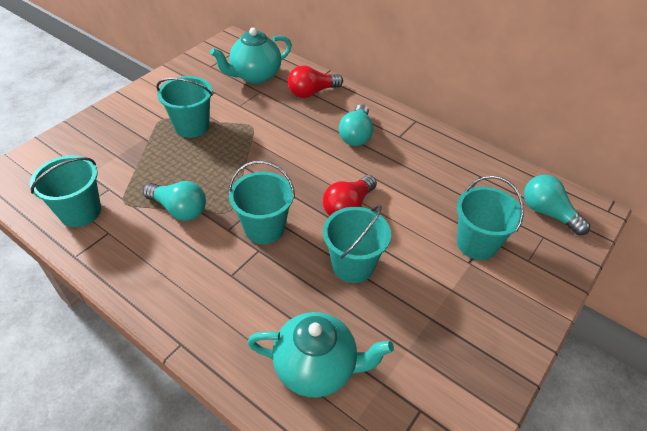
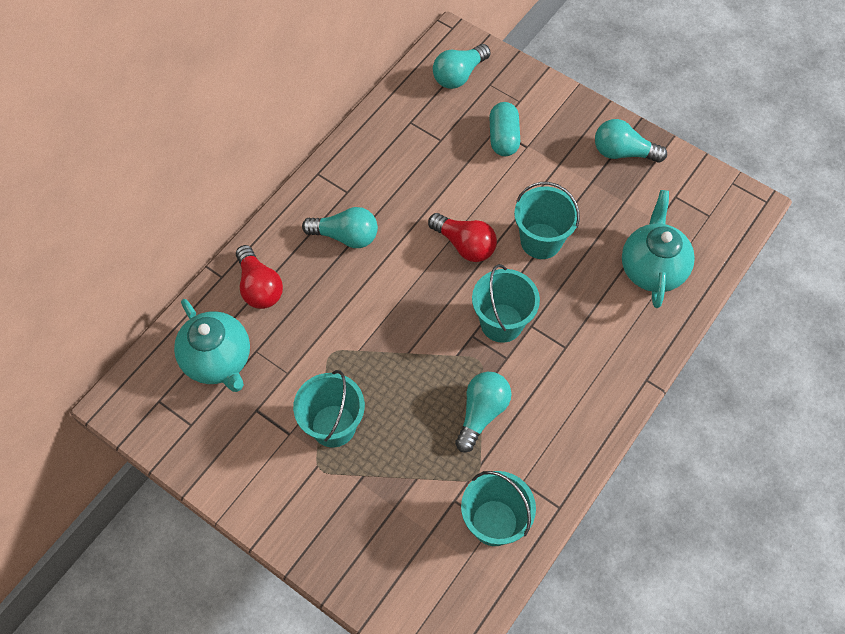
camera: 90 degrees left, 15 degrees up
turquoise bucket [457,176,524,260] -> turquoise capsule [489,102,520,156]
none -> turquoise light bulb [595,119,667,163]

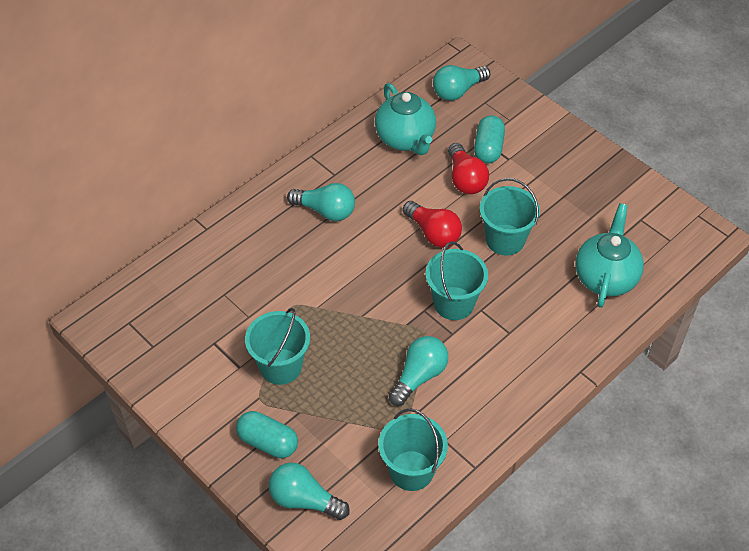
camera: 10 degrees right, 10 degrees down
turquoise teapot [174,299,250,392] -> turquoise teapot moved to [375,83,436,155]
red light bulb [236,245,283,309] -> red light bulb moved to [448,143,489,194]
turquoise light bulb [595,119,667,163] -> turquoise light bulb moved to [269,462,350,520]
none -> turquoise capsule [236,411,298,458]

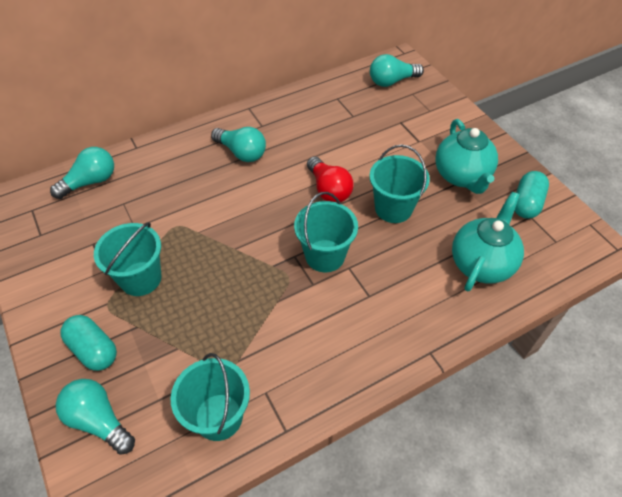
camera: 15 degrees right, 0 degrees up
turquoise teapot [375,83,436,155] -> turquoise teapot moved to [435,119,498,194]
turquoise light bulb [389,336,448,406] -> turquoise light bulb moved to [50,147,114,199]
red light bulb [448,143,489,194] -> none
turquoise capsule [474,115,505,163] -> turquoise capsule moved to [514,171,549,218]

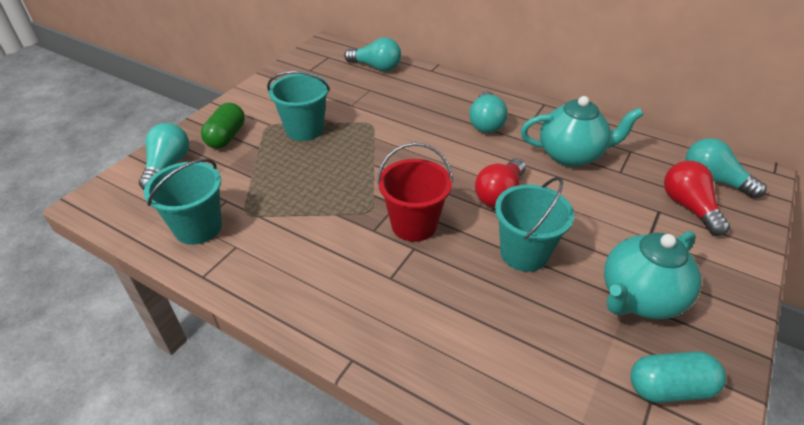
camera: 60 degrees right, 10 degrees down
turquoise capsule [60,315,117,371] -> green capsule [201,103,245,149]
turquoise bucket [294,192,358,272] -> red bucket [377,143,453,242]
turquoise teapot [452,192,524,292] -> turquoise teapot moved to [521,96,644,167]
none -> red light bulb [664,161,730,236]

